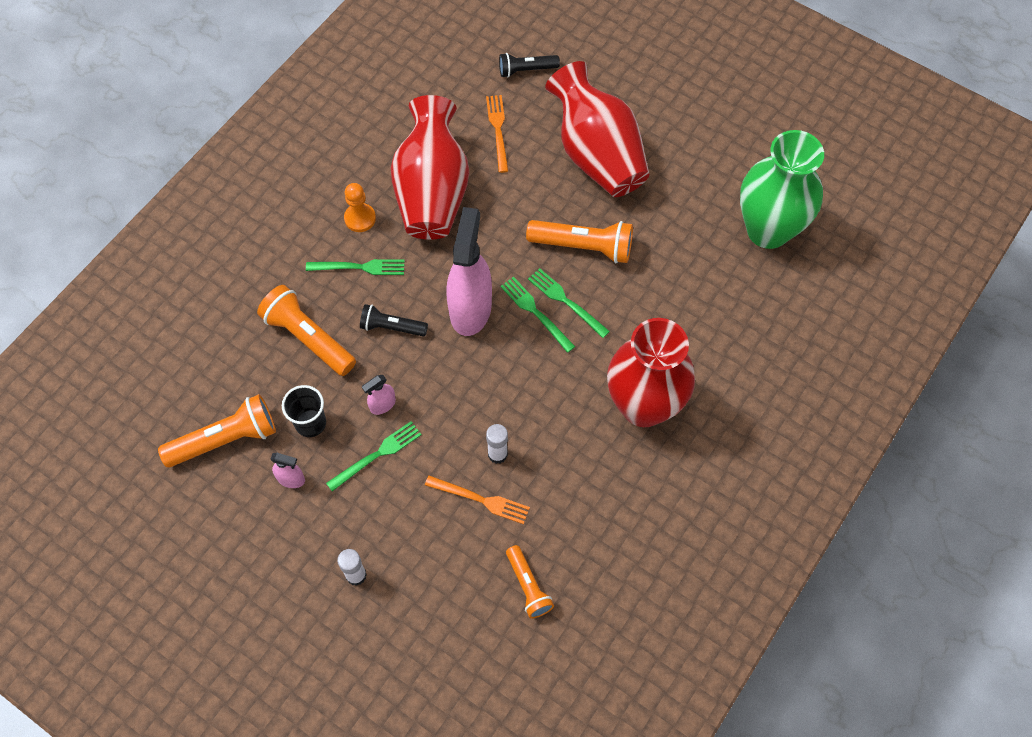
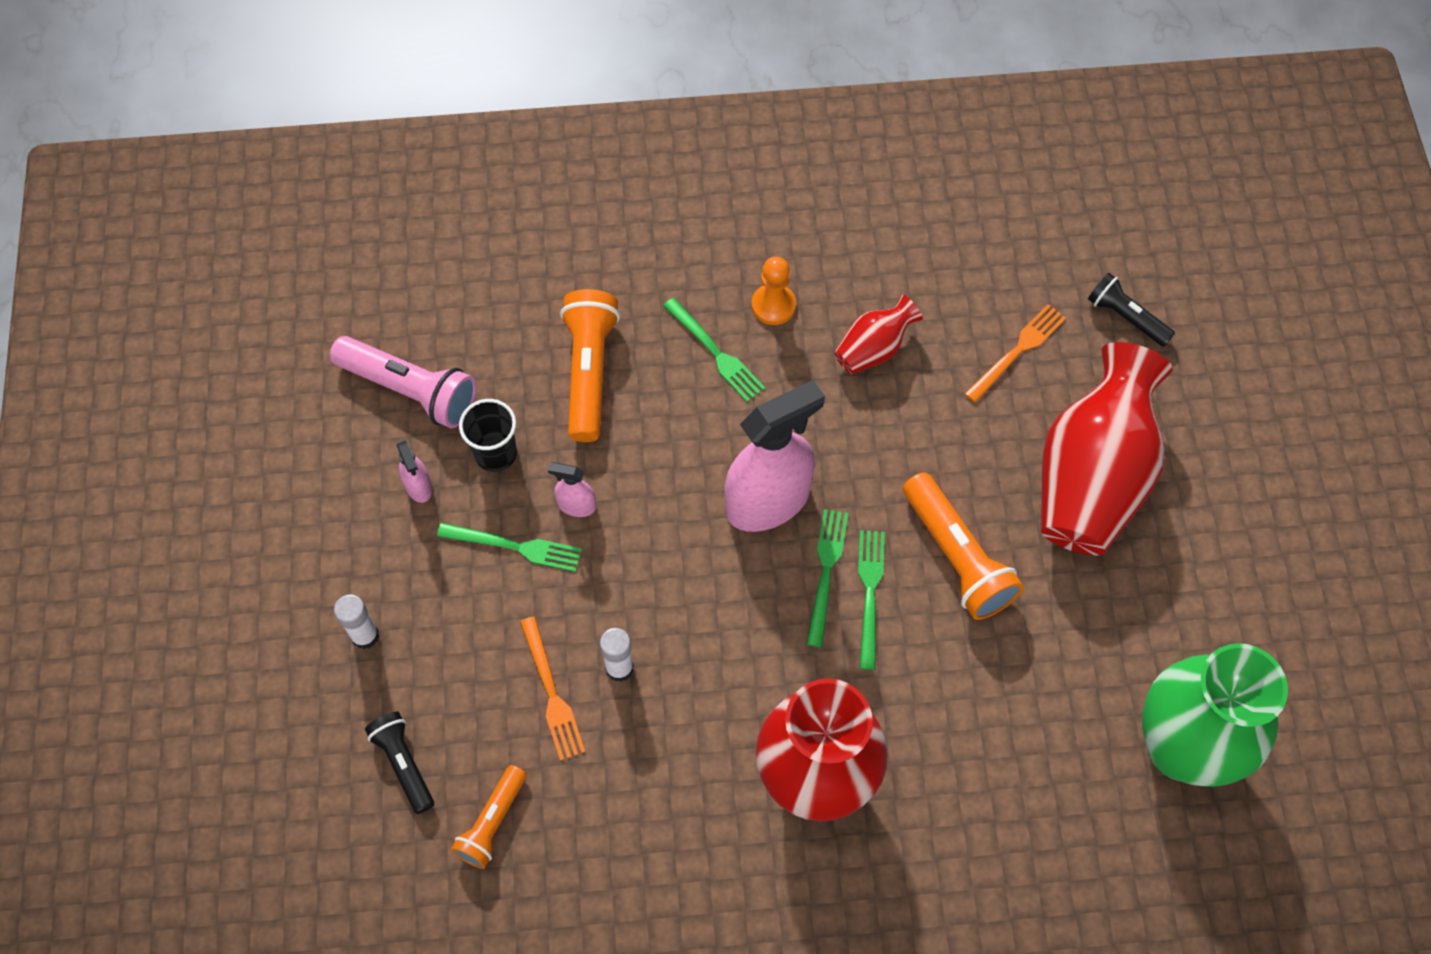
camera: 50 degrees right, 0 degrees up
orange flashlight [158,394,276,467] -> pink flashlight [330,336,477,428]
black flashlight [360,304,428,337] -> black flashlight moved to [365,711,434,814]
red vase [391,95,469,240] -> red vase [834,295,923,374], size x0.47

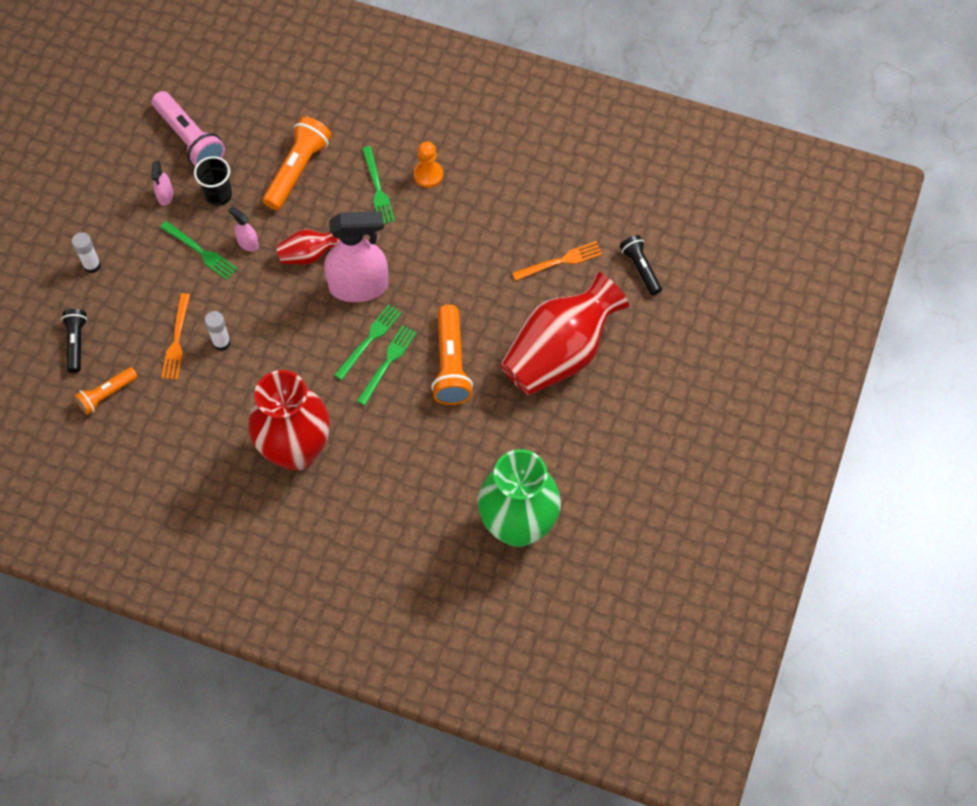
camera: 25 degrees right, 0 degrees up
red vase [834,295,923,374] -> red vase moved to [276,229,339,264]

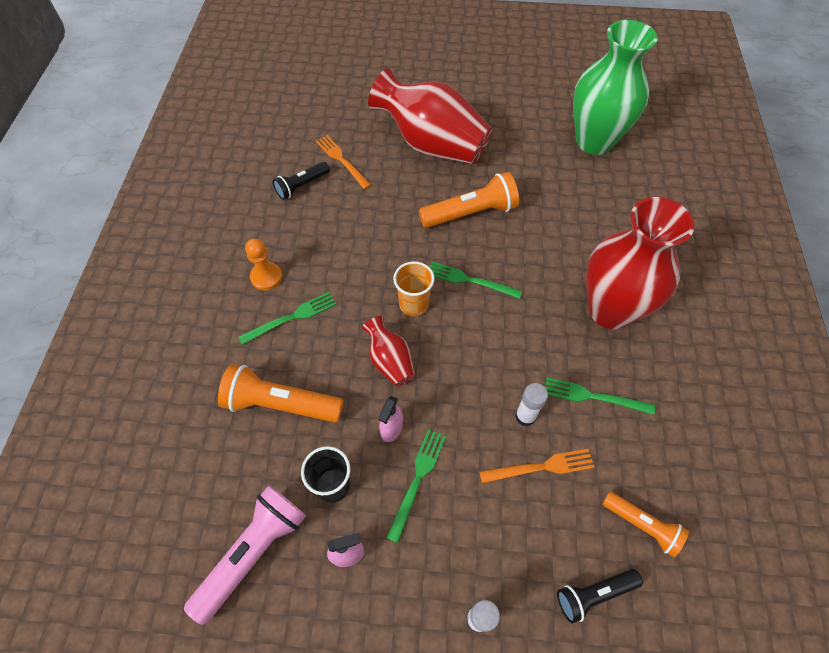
camera: 105 degrees left, 5 degrees down
pink spray bottle [324,211,388,302] -> orange cup [393,261,435,316]
green fork [357,325,417,405] -> green fork moved to [545,377,655,415]
black flashlight [620,235,662,295] -> black flashlight moved to [273,162,330,200]

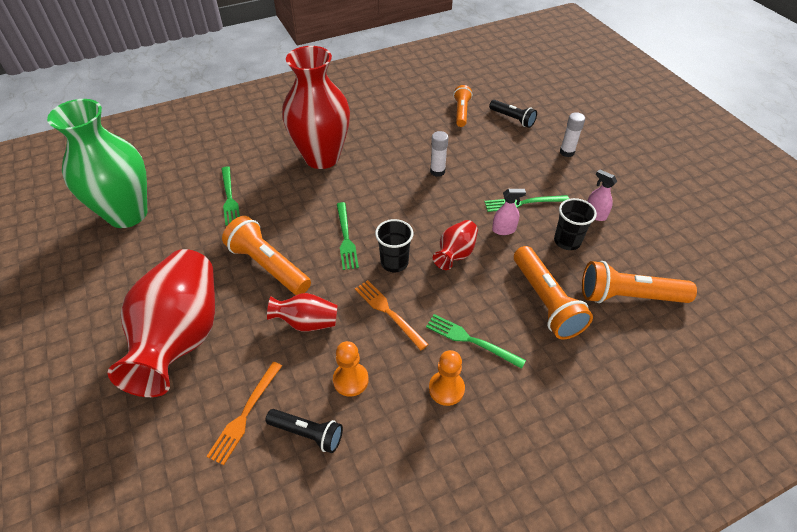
camera: 120 degrees left, 10 degrees down
pink flashlight [184,485,306,625] -> none
orange cup [393,261,435,316] -> black cup [375,219,413,272]
orange fork [479,449,595,483] -> orange fork moved to [355,280,429,350]
green fork [545,377,655,415] -> green fork moved to [221,166,240,226]
none -> red vase [267,293,338,332]
none -> orange pawn [333,341,369,397]
none -> orange flashlight [582,261,697,303]

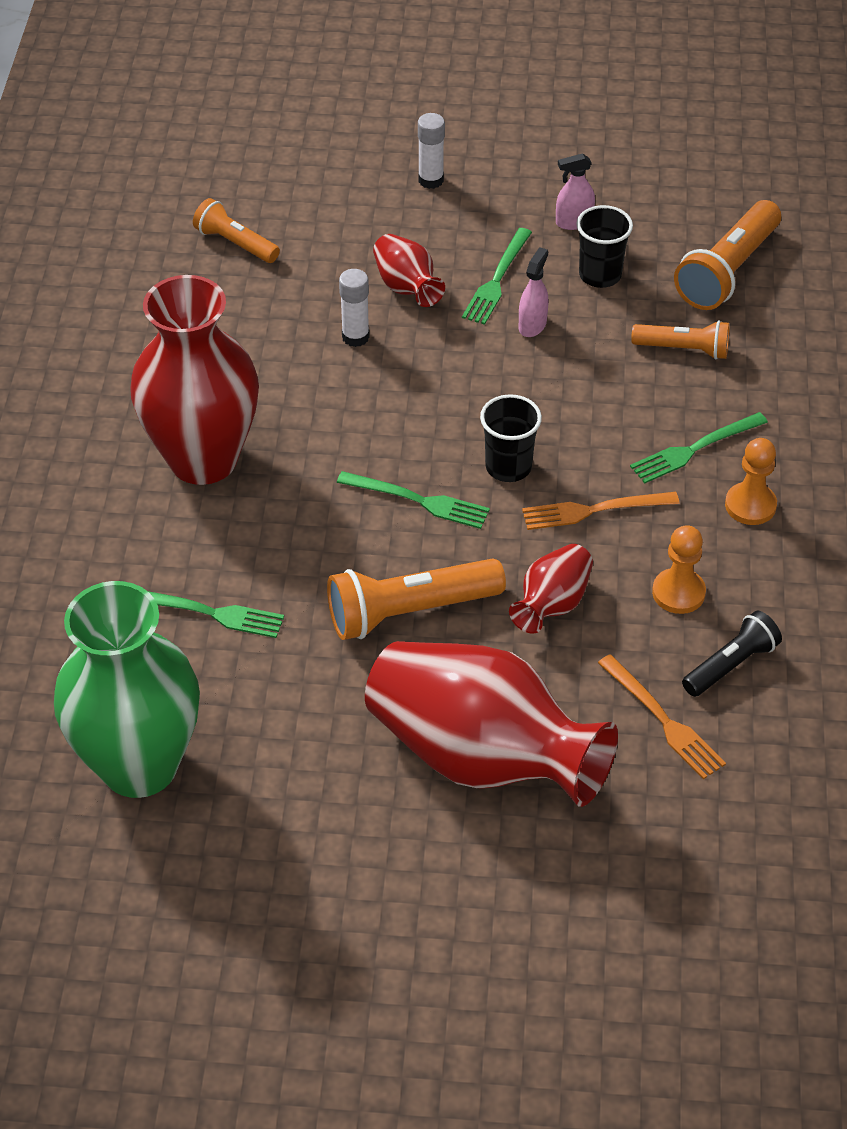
camera: 60 degrees left, 0 degrees up
red vase [433,220,478,270] -> red vase moved to [373,234,445,307]
black flashlight [489,100,537,128] -> none
orange flashlight [514,246,593,340] -> orange flashlight [631,321,730,360], size x0.62

